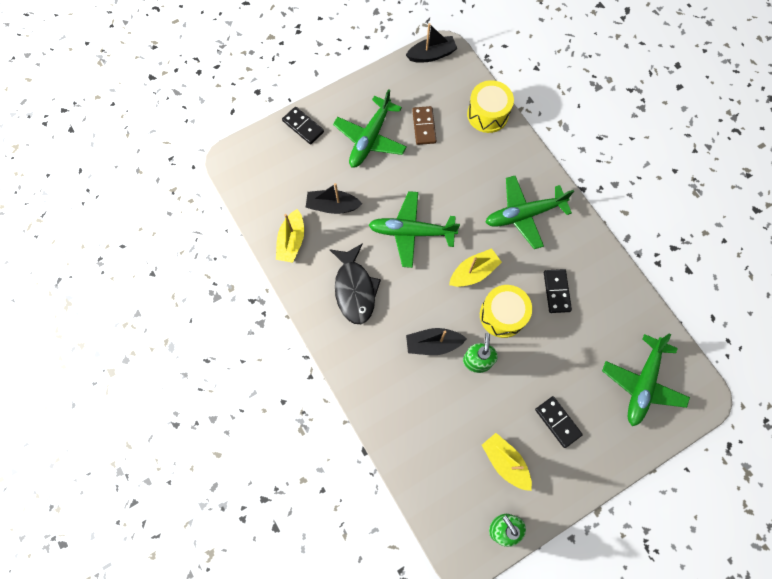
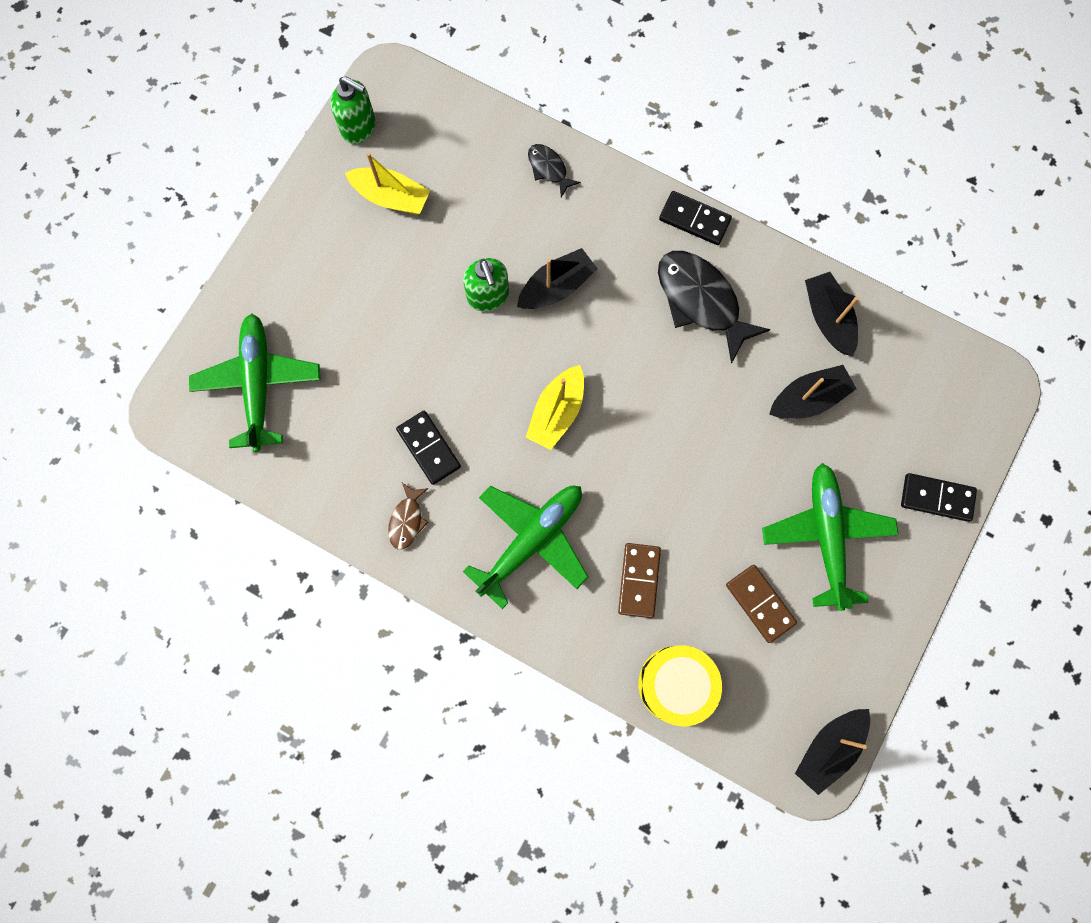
camera: 150 degrees right, 5 degrees up
yellow boat [276,209,304,263] -> black boat [805,272,859,356]
green plane [369,191,460,268] -> none
yellow drum [480,285,532,338] -> none
black domino [535,396,583,448] -> black domino moved to [659,191,732,245]
none -> brown fish [388,483,428,550]
none -> black fish [528,144,581,197]
none -> brown domino [618,543,661,618]

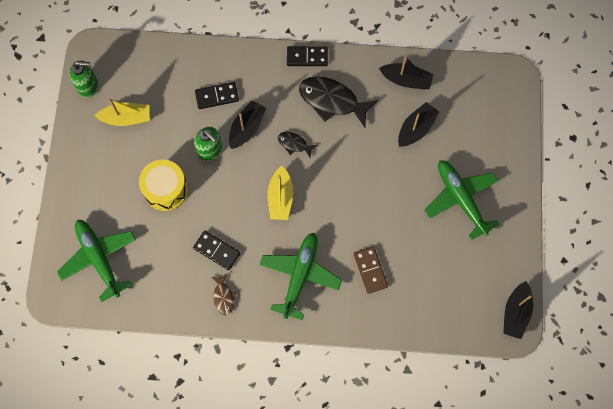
camera: 25 degrees left, 5 degrees down
black fish [528,144,581,197] -> black fish moved to [278,132,317,159]
yellow drum [638,645,722,726] -> yellow drum moved to [139,160,188,211]
brown domino [726,565,797,643] -> none
black boat [805,272,859,356] -> black boat turned 150 degrees clockwise [379,56,434,89]
black domino [901,473,977,522] -> black domino moved to [195,82,239,109]

